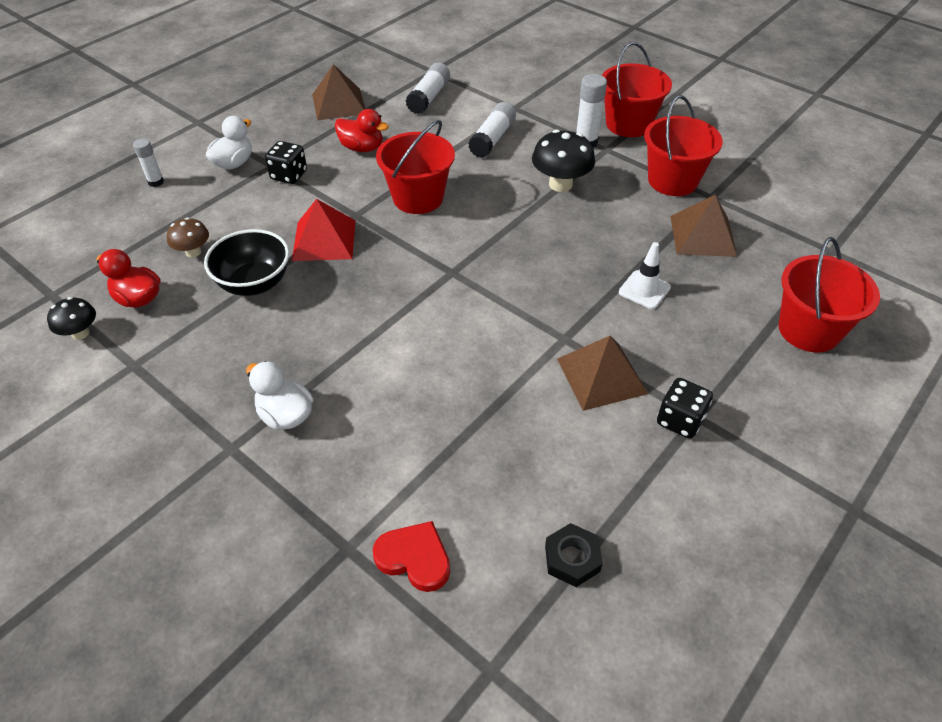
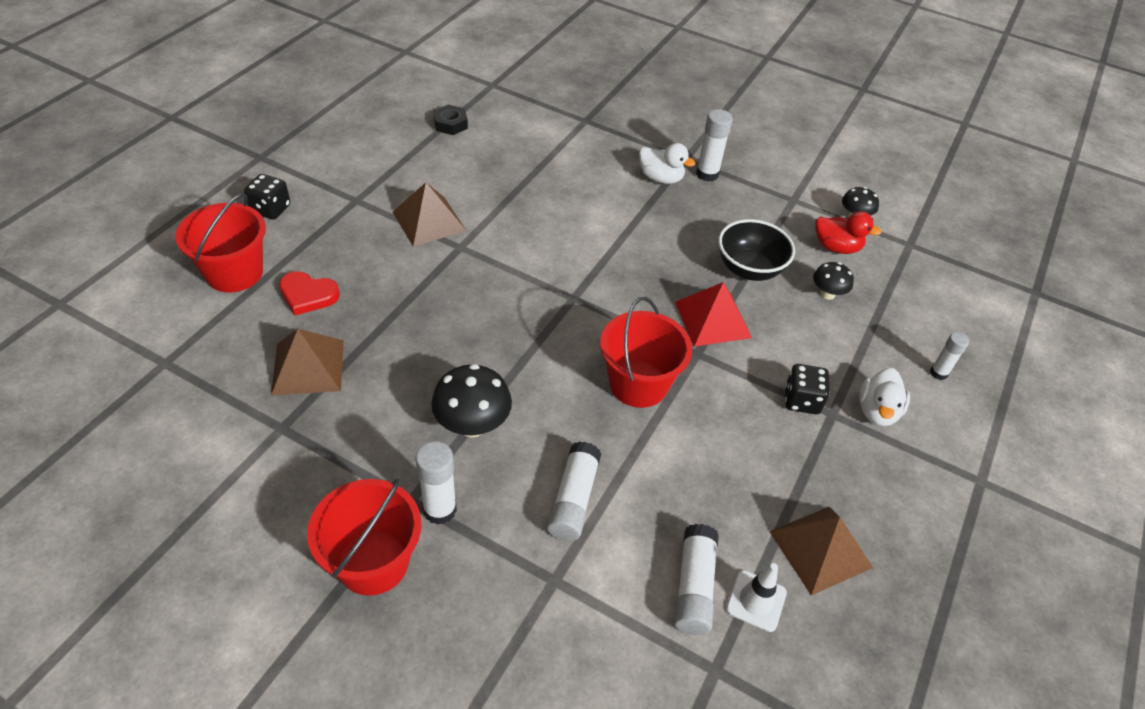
camera: 165 degrees right, 0 degrees up
brown mushroom [167,217,209,257] -> black mushroom [813,262,854,300]
red duck [335,109,389,152] -> none
red heart [373,521,450,592] -> red heart moved to [279,271,340,316]
white traffic cone [619,242,671,309] -> white traffic cone moved to [726,563,787,632]
red bucket [644,95,723,196] -> none
black dice [657,378,713,439] -> black dice moved to [244,174,290,220]
none -> white glue stick [696,109,733,182]

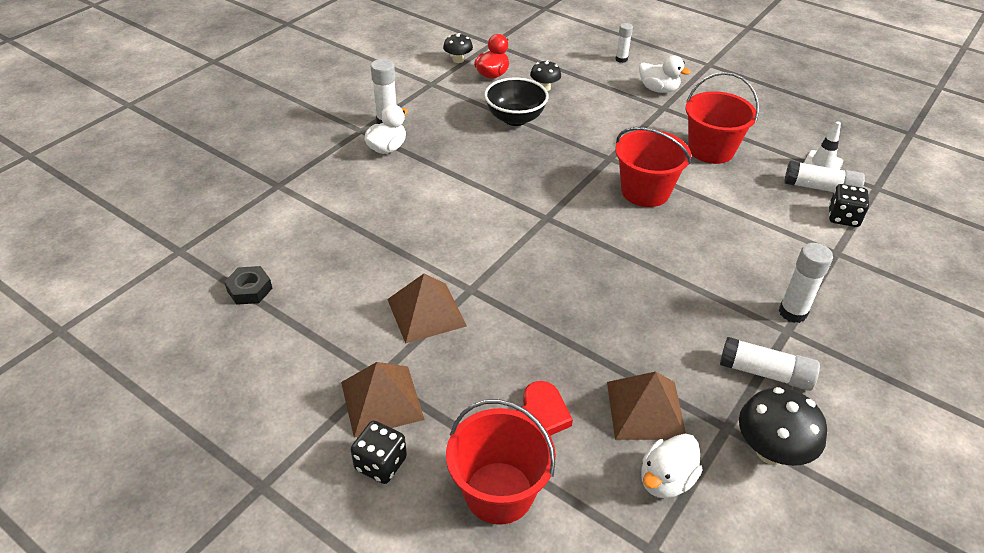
camera: 80 degrees left, 5 degrees down
red bucket [307,479,421,596] -> red bucket moved to [686,72,759,164]
black mushroom [431,364,512,437] -> black mushroom moved to [739,387,827,466]
white glue stick [547,442,601,541] -> white glue stick moved to [720,337,820,391]
red pyramid [675,282,752,347] -> none
brown pyramid [769,507,873,595] -> brown pyramid moved to [341,362,425,437]
black dice [785,364,830,414] -> black dice moved to [829,184,869,227]
none -> white duck [641,434,703,498]

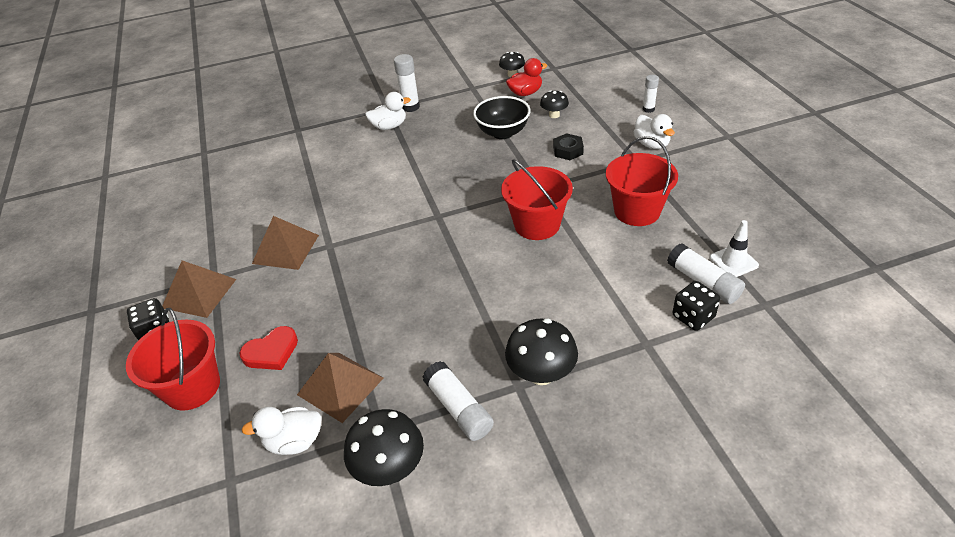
camera: 40 degrees right, 0 degrees up
black nut [224,266,273,305] -> black nut moved to [553,133,584,160]
white glue stick [779,243,833,323] -> black mushroom [505,318,578,385]

